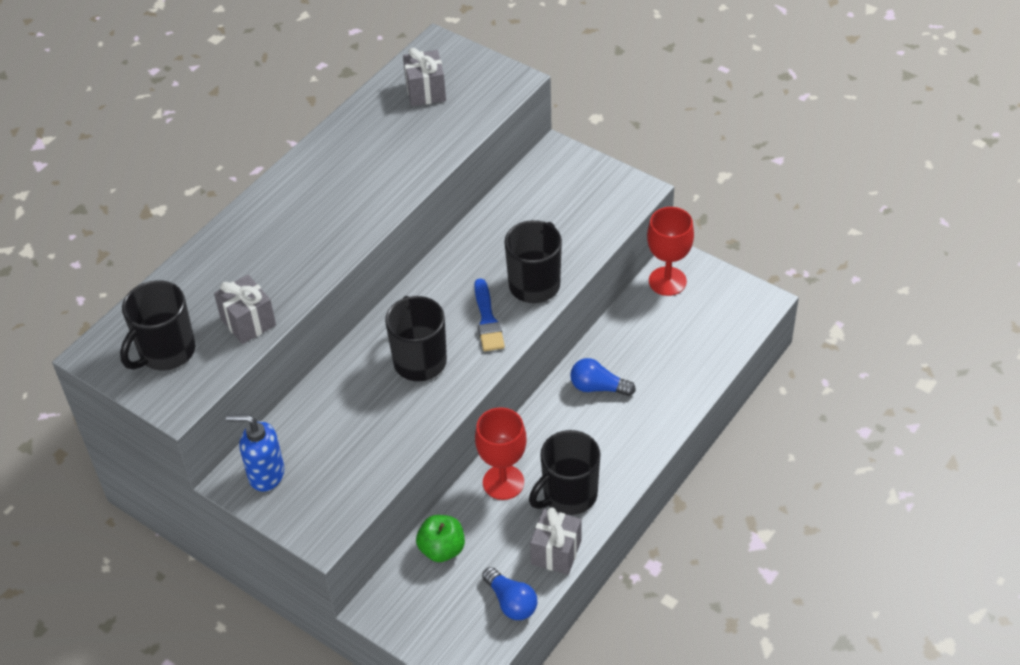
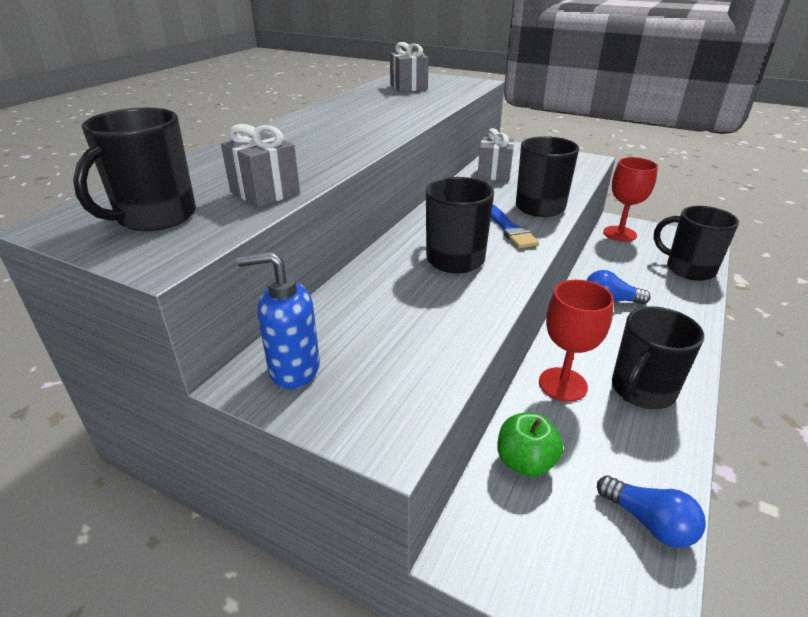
camera: 10 degrees left, 15 degrees down
grey gift [530,507,581,575] -> grey gift moved to [477,128,514,181]
none -> black mug [654,206,739,281]

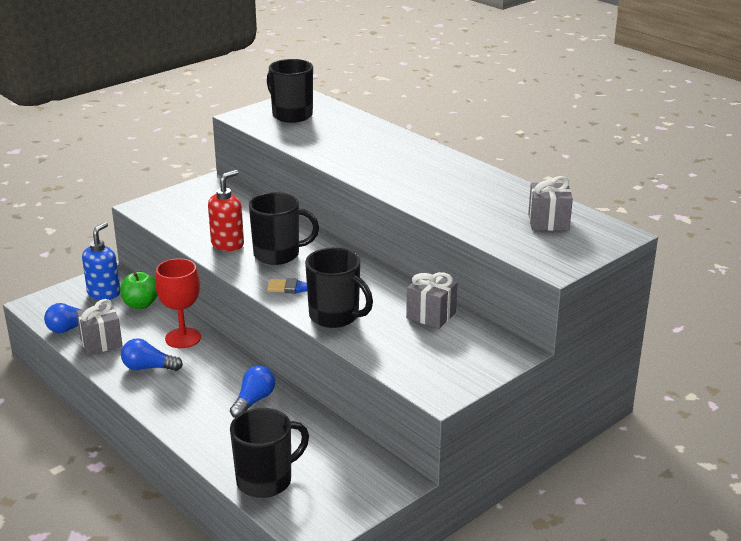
camera: 110 degrees right, 5 degrees down
grey gift [221,124,300,207] -> grey gift moved to [76,299,123,355]
blue soap dispenser [237,251,320,389] -> blue soap dispenser moved to [82,222,120,300]
red goblet [603,157,658,242] -> none
black mug [612,306,704,409] -> blue light bulb [121,338,183,371]
none -> red soap dispenser [208,170,244,251]

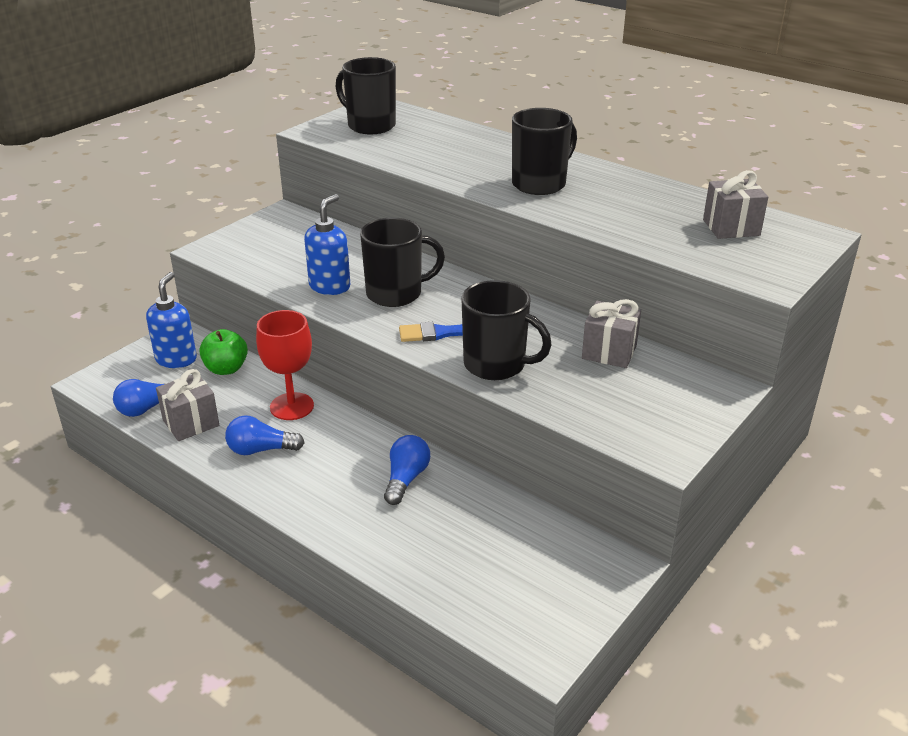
camera: 10 degrees left, 5 degrees up
red soap dispenser [208,170,244,251] -> blue soap dispenser [304,194,350,295]
black mug [230,408,309,498] -> black mug moved to [512,108,577,195]

